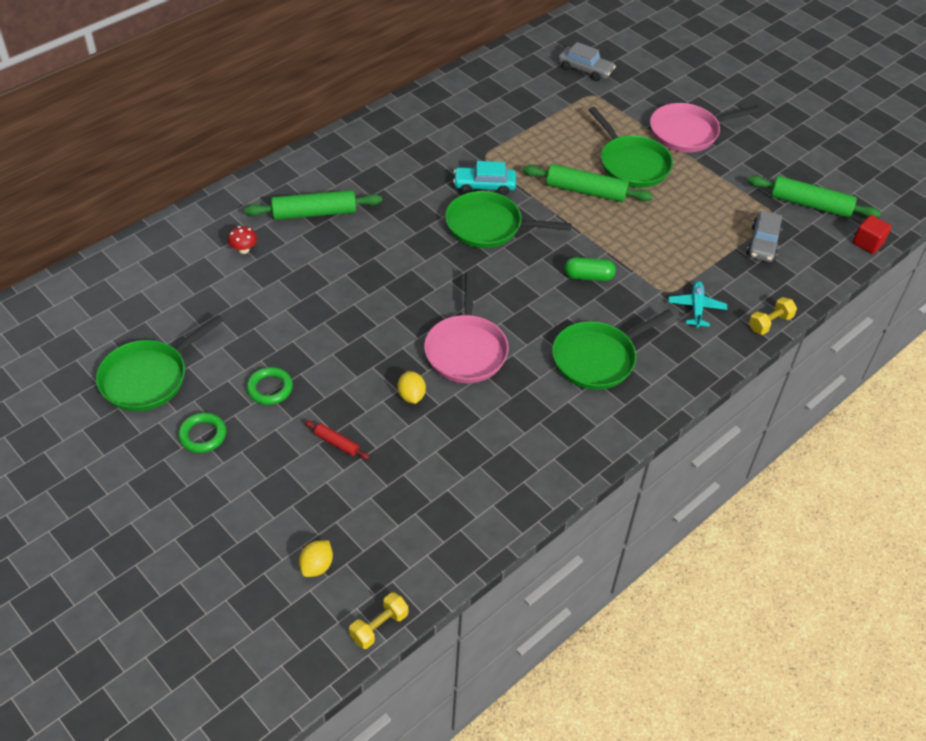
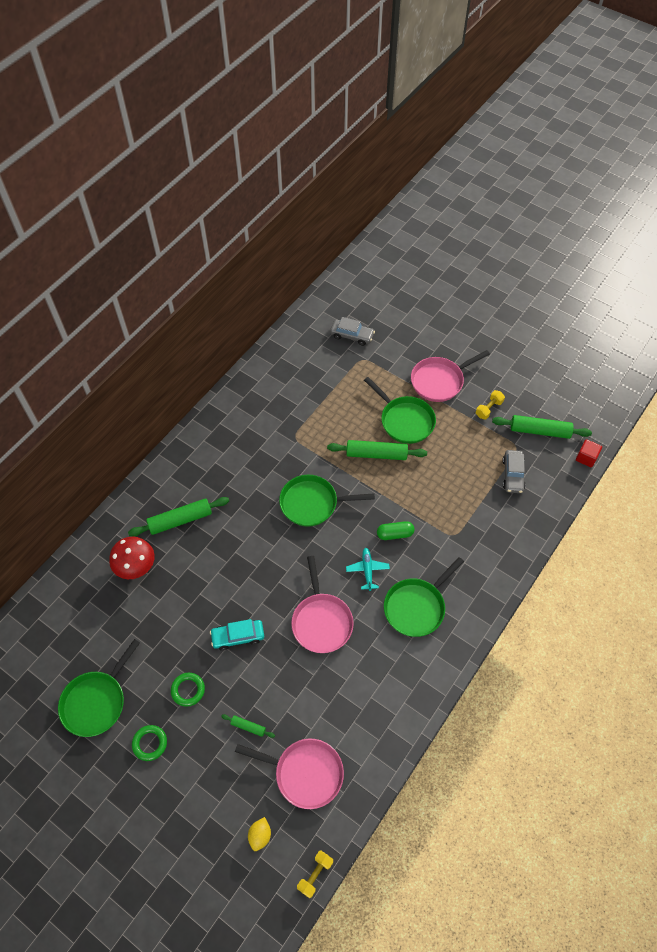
camera: 10 degrees left, 10 degrees up
red mushroom [228,226,257,254] -> red mushroom [109,537,155,579], size x1.98
red rolling pin [304,420,369,459] -> green rolling pin [221,714,275,738]
yellow lemon [397,371,426,404] -> none
turquoise car [453,161,516,195] -> turquoise car moved to [210,619,264,650]
turquoise plane [668,281,727,328] -> turquoise plane moved to [346,548,390,591]
yellow dumbbell [749,297,797,335] -> yellow dumbbell moved to [476,390,505,420]
none -> pink pan [235,739,344,809]

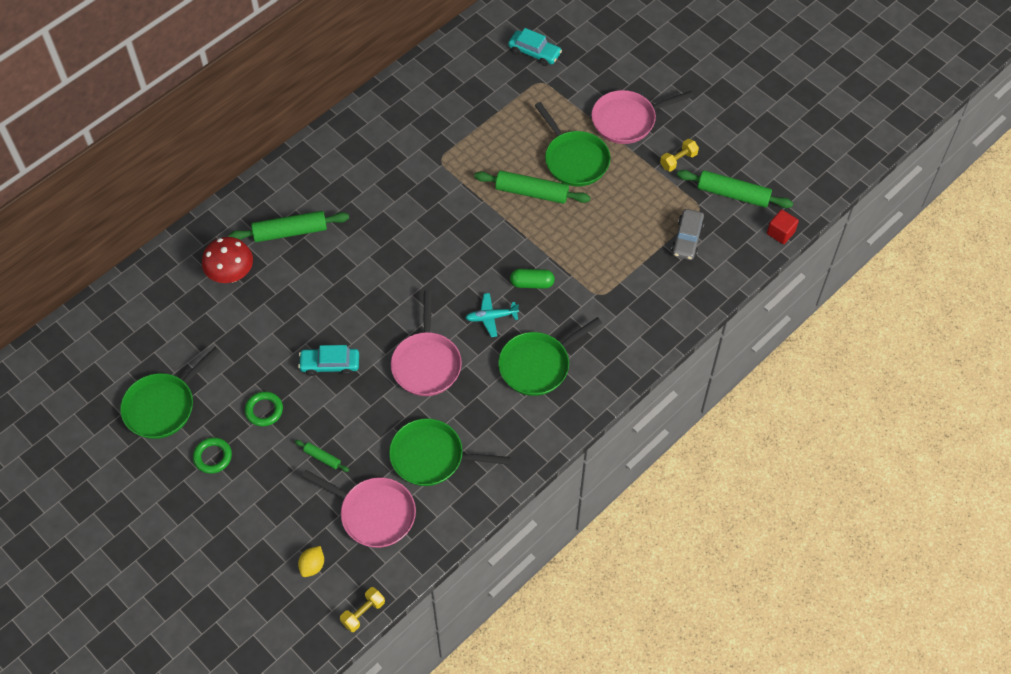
camera: 10 degrees right, 0 degrees up
green pan [279,475,375,527] -> green pan moved to [389,418,510,486]
grey car [330,317,375,346] -> turquoise car [508,28,562,66]
turquoise plane [346,548,390,591] -> turquoise plane turned 105 degrees counterclockwise [466,293,519,337]

